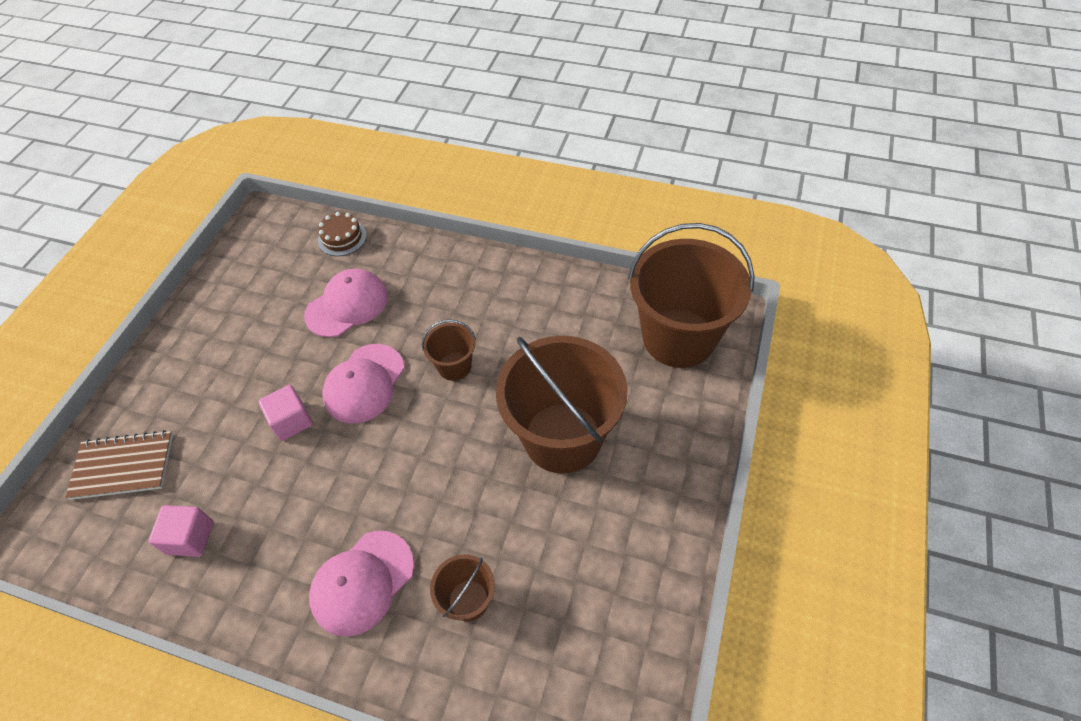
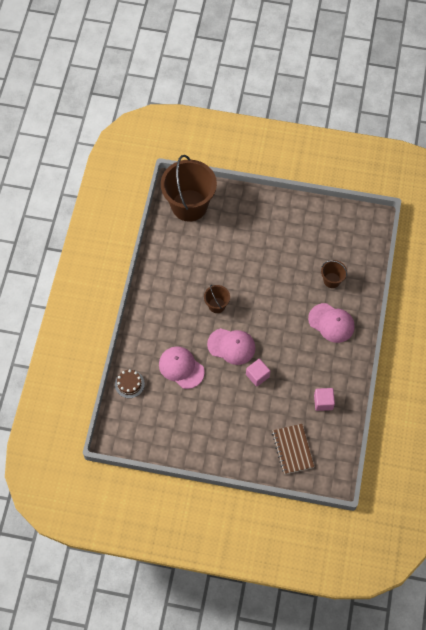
camera: 100 degrees left, 10 degrees up
brown bucket [496,336,628,474] -> none

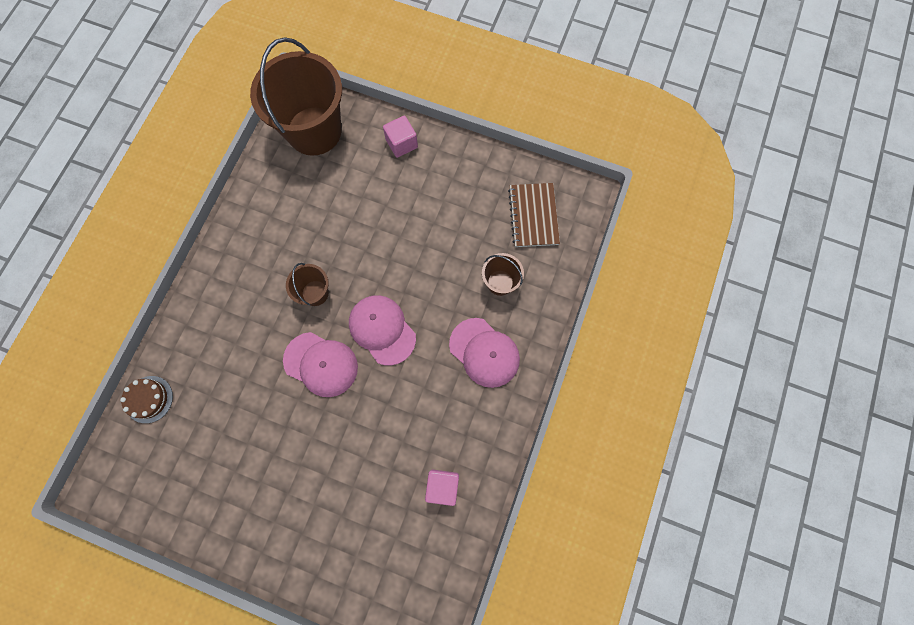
camera: 10 degrees right, 10 degrees up
pink cap [159,346,205,389] -> pink cap moved to [349,295,416,365]
pink cube [246,359,270,387] -> pink cube moved to [383,116,418,158]
brown notebook [272,424,314,474] -> brown notebook moved to [508,183,560,247]

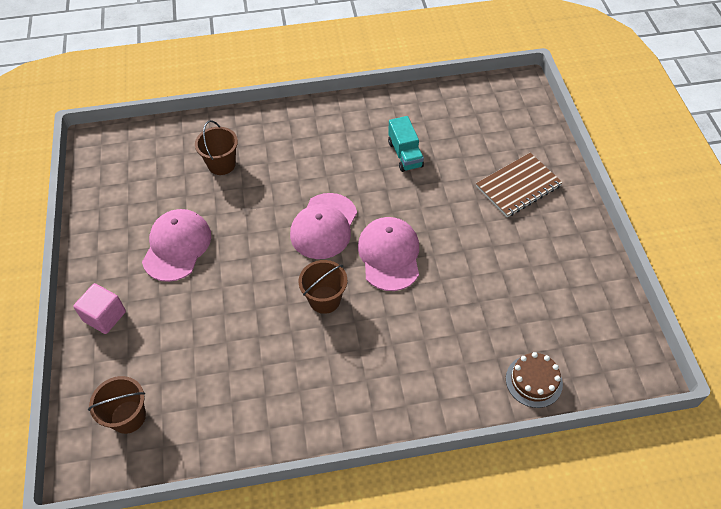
camera: 120 degrees left, 20 degrees down
brown bucket [250,37,342,156] -> brown bucket [88,376,146,434], size x0.46
pink cube [425,470,459,506] -> none
pink cap [449,318,520,388] -> pink cap moved to [142,209,211,282]
brown notebook [508,183,560,247] -> brown notebook moved to [476,153,563,217]
none -> turquoise truck [388,116,424,172]

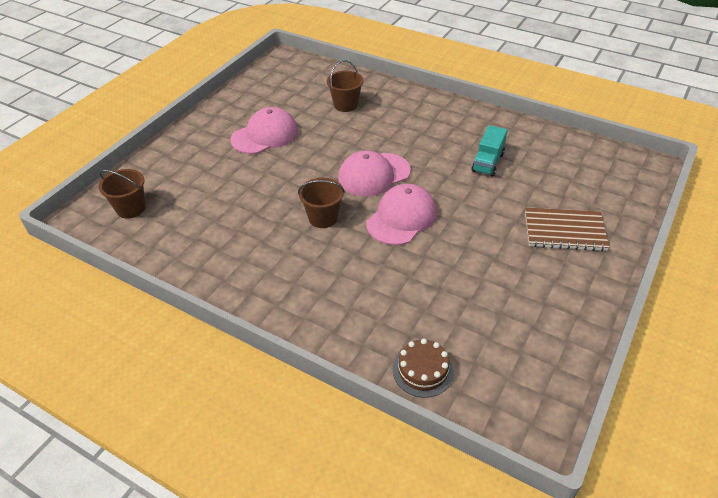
camera: 40 degrees right, 10 degrees down
pink cube [73,283,126,334] -> none

